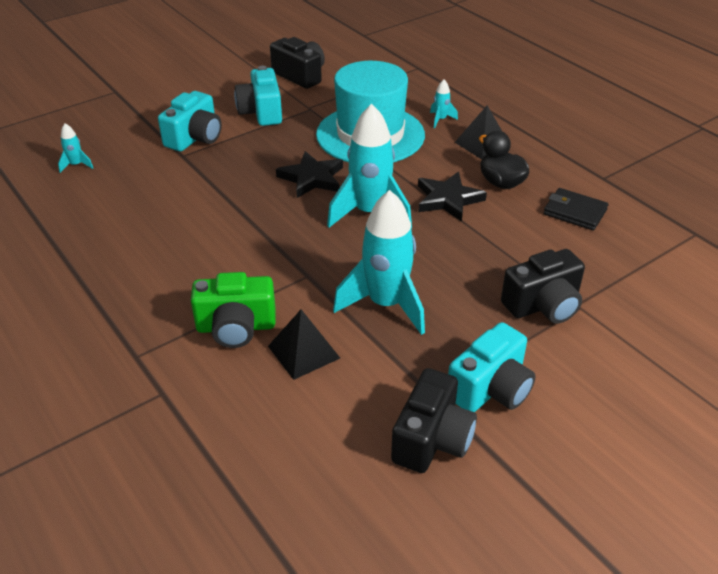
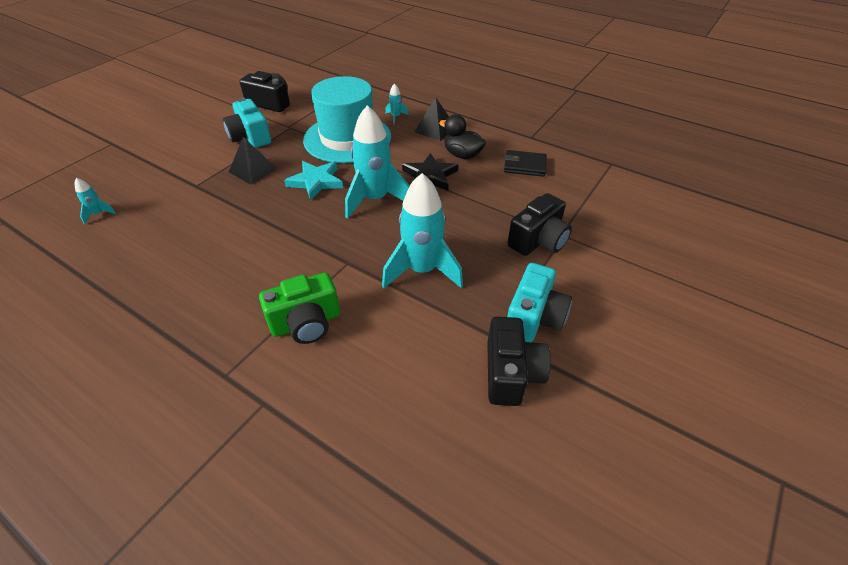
camera: 20 degrees left, 5 degrees up
turquoise camera [158,91,222,151] -> none
black pyramid [268,309,340,380] -> black pyramid moved to [229,137,277,185]
black star [276,151,343,198] -> turquoise star [284,161,343,201]

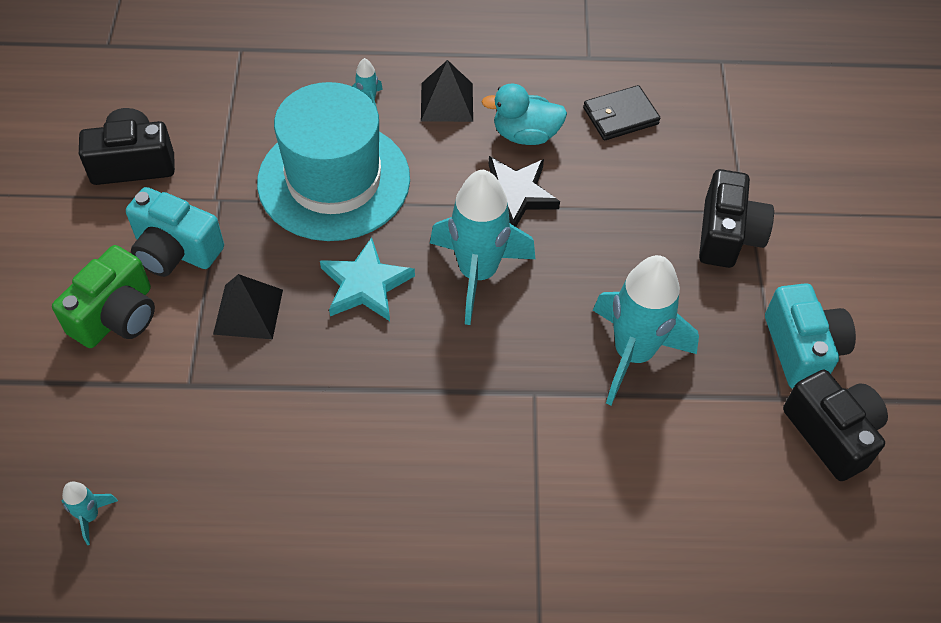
camera: 35 degrees left, 10 degrees up
green camera [259,272,340,344] -> green camera moved to [52,245,155,348]
black duck [439,114,486,159] -> turquoise duck [481,83,567,145]

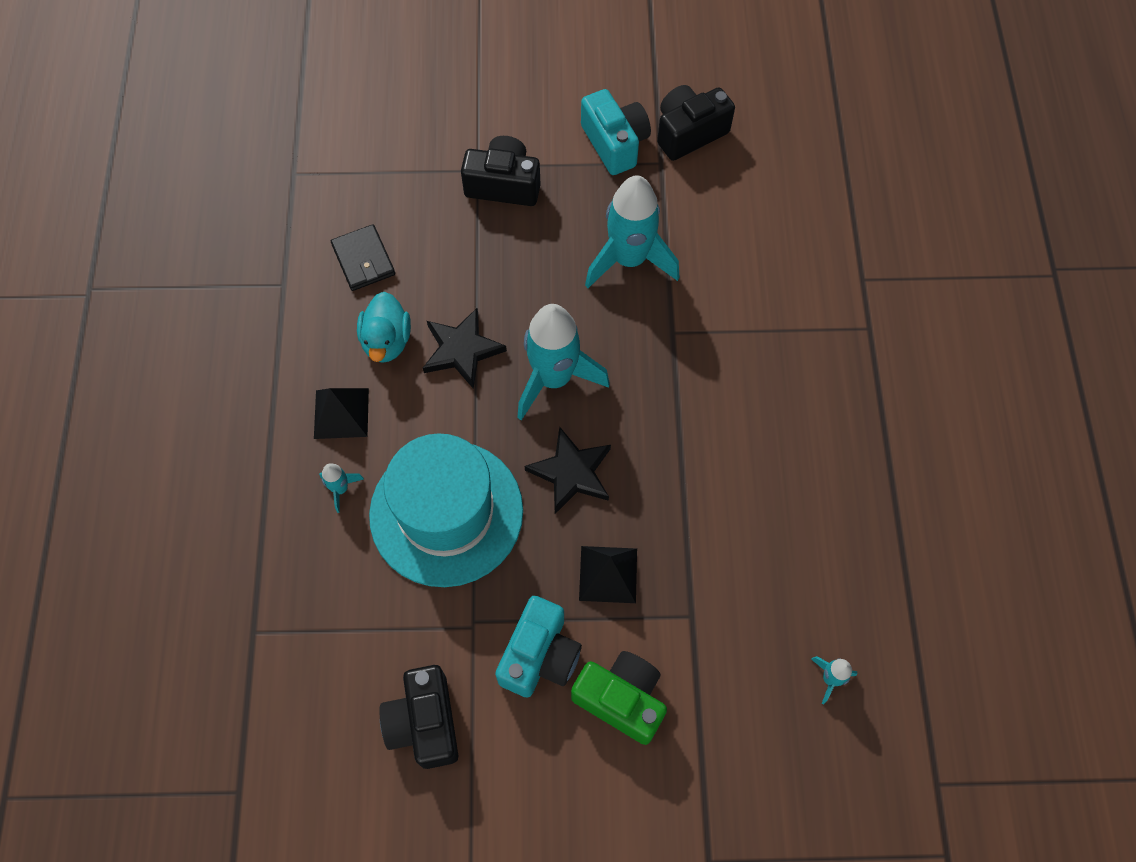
camera: 90 degrees left, 10 degrees up
turquoise star [320,237,415,321] -> black star [525,427,611,514]
turquoise camera [765,283,856,389] -> turquoise camera turned 75 degrees clockwise [581,89,651,175]

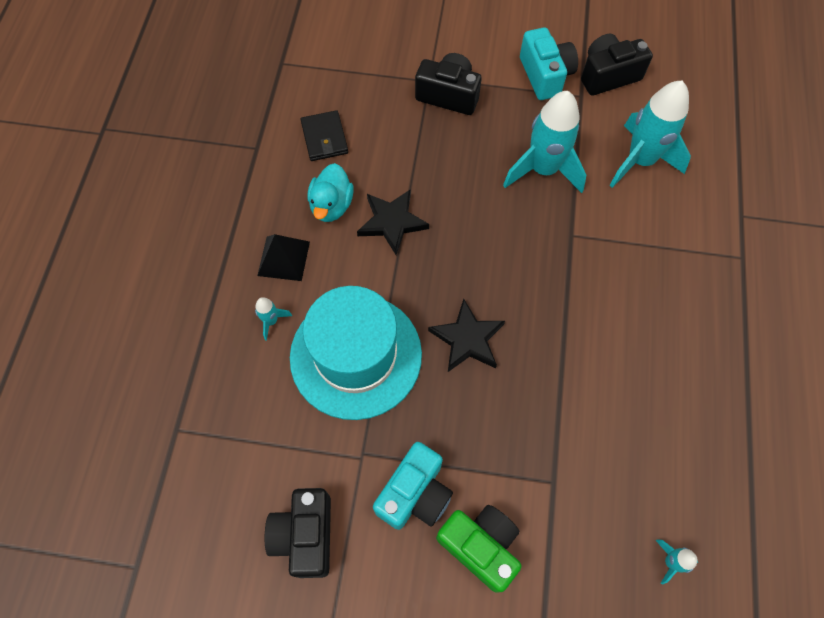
camera: 10 degrees right, 0 degrees up
turquoise rocket [517,304,610,421] -> turquoise rocket moved to [609,80,691,188]
black pyramid [579,546,637,603] -> none

